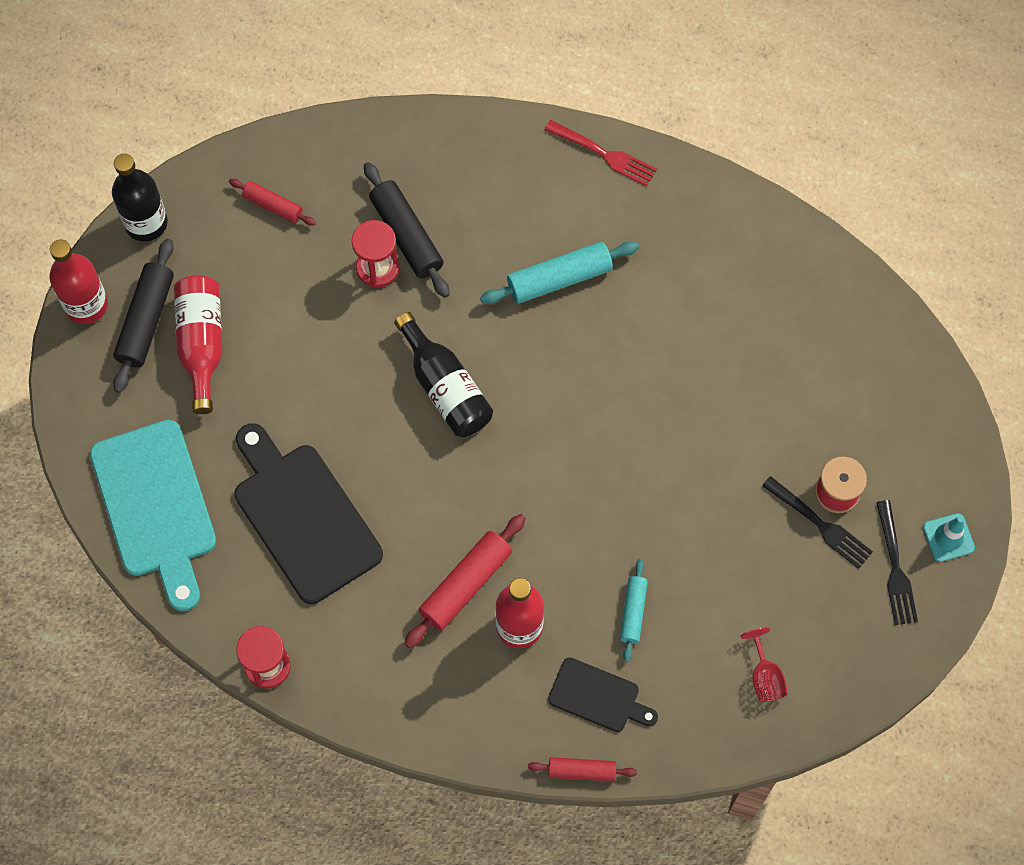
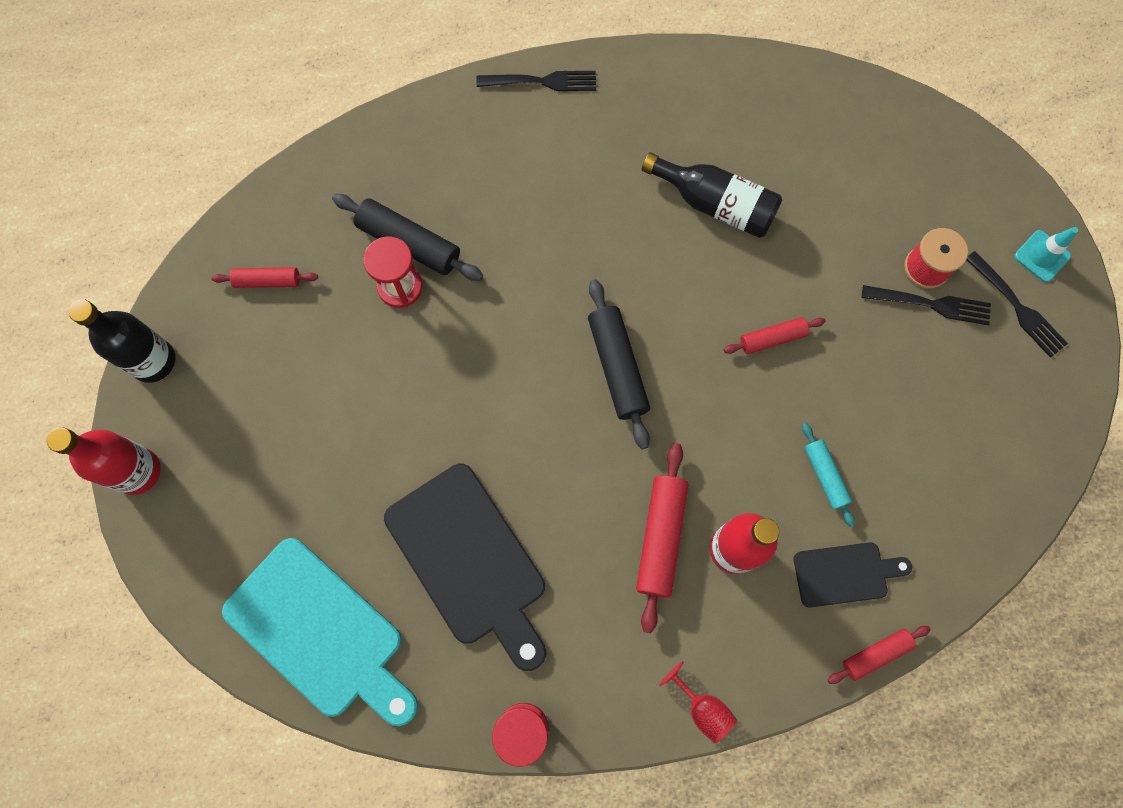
camera: 30 degrees left, 5 degrees up
black rolling pin [113,239,174,393] -> black rolling pin moved to [588,279,650,449]
red bottle [174,275,222,414] -> none
black cutting board [234,423,383,604] -> black cutting board turned 150 degrees counterclockwise [384,464,546,671]
black bottle [394,312,493,437] -> black bottle moved to [642,152,782,238]
turquoise rolling pin [480,241,639,304] -> none
red fork [545,120,657,186] -> black fork [476,71,596,91]
red goblet [740,627,788,702] -> red goblet moved to [659,661,737,743]
none -> red rolling pin [724,317,826,354]

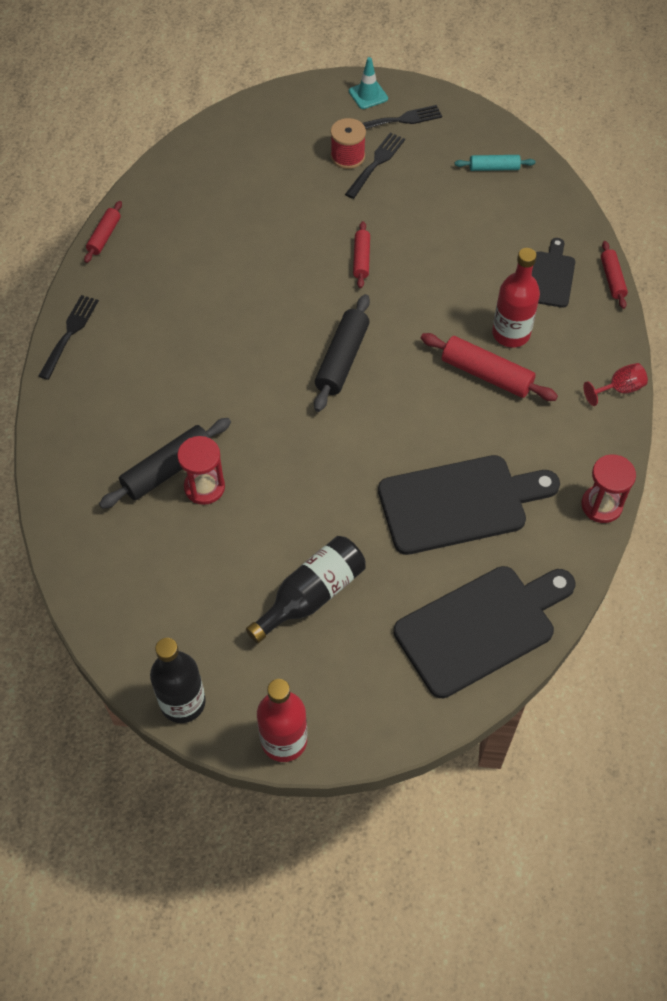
camera: 70 degrees left, 15 degrees down
red rolling pin [211,267,318,288] -> red rolling pin moved to [84,201,122,263]
turquoise cutting board [222,538,418,726] -> black cutting board [394,566,575,698]
black rolling pin [588,279,650,449] -> black rolling pin turned 75 degrees counterclockwise [314,294,370,412]
black bottle [642,152,782,238] -> black bottle moved to [246,536,366,643]
turquoise rolling pin [802,423,855,527] -> turquoise rolling pin moved to [455,155,535,171]

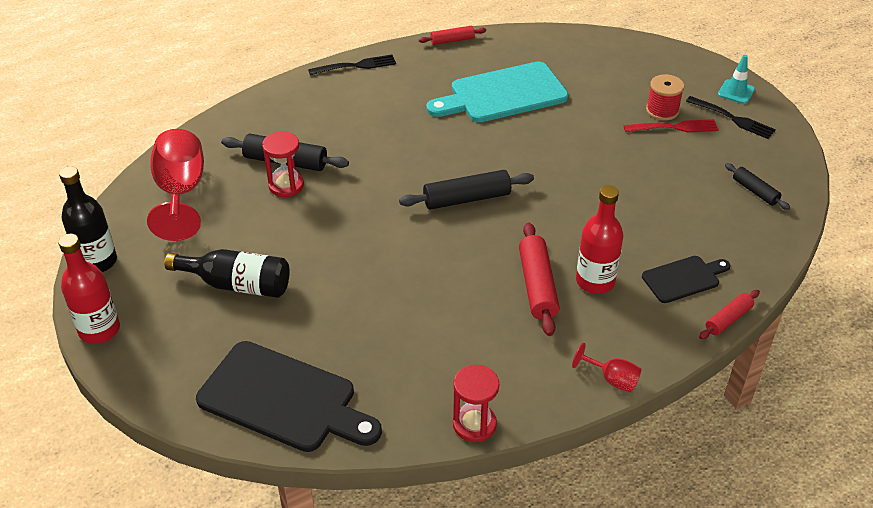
camera: 55 degrees right, 15 degrees down
black fork [345,132,405,199] -> red fork [623,119,719,133]
red rolling pin [353,221,370,288] -> none
black cutting board [378,455,560,555] -> none
turquoise rolling pin [455,155,535,171] -> black rolling pin [725,163,790,210]
none -> red goblet [147,129,204,241]
none -> turquoise cutting board [426,61,568,122]

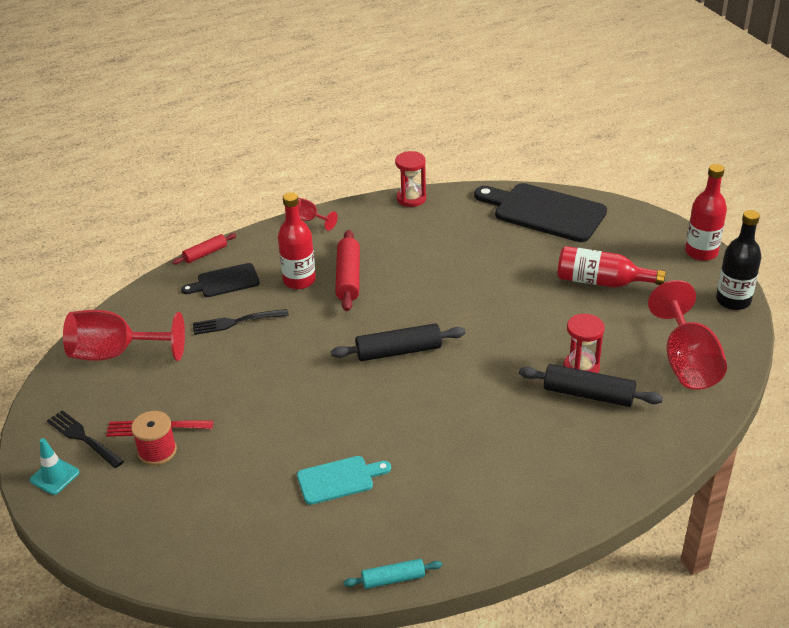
camera: 175 degrees left, 5 degrees down
black bottle [165,249,290,298] -> red bottle [557,246,666,287]
black fork [308,55,396,75] -> black fork moved to [193,309,289,335]
red rolling pin [419,26,486,45] -> turquoise rolling pin [343,559,443,589]
turquoise cutting board [426,61,568,122] -> turquoise cutting board [297,456,391,505], size x0.54
black rolling pin [725,163,790,210] -> red goblet [63,310,185,361]

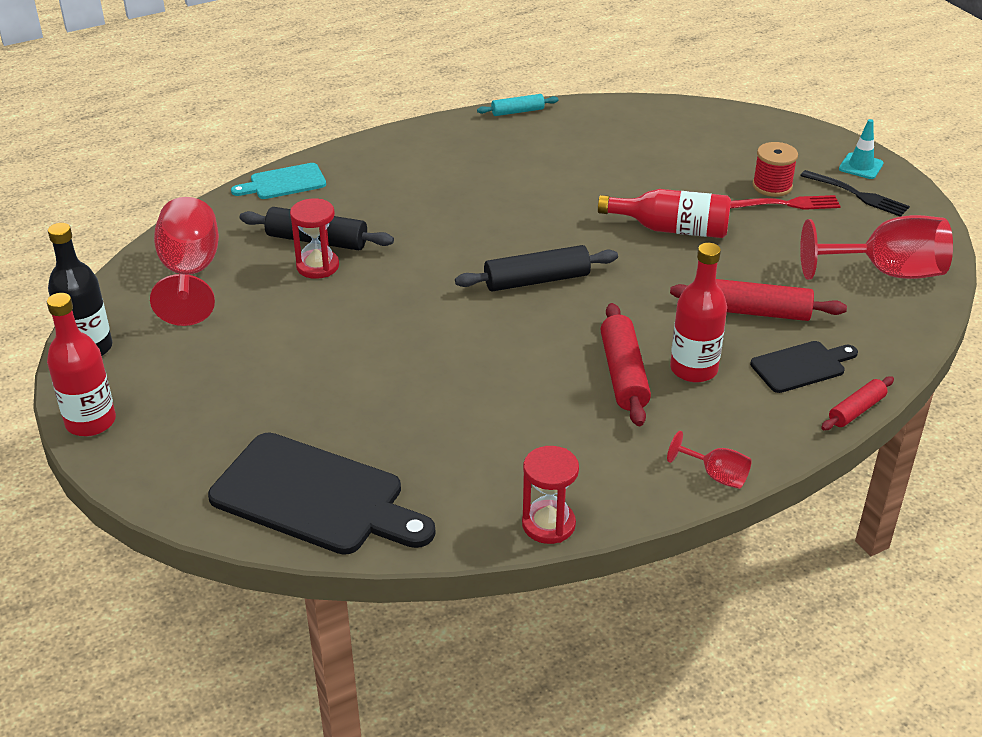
camera: 175 degrees right, 0 degrees up
black fork [193,309,289,335] -> red rolling pin [670,279,847,321]
turquoise cutting board [297,456,391,505] -> turquoise cutting board moved to [231,163,326,199]
red bottle [557,246,666,287] -> red bottle moved to [598,189,731,238]

